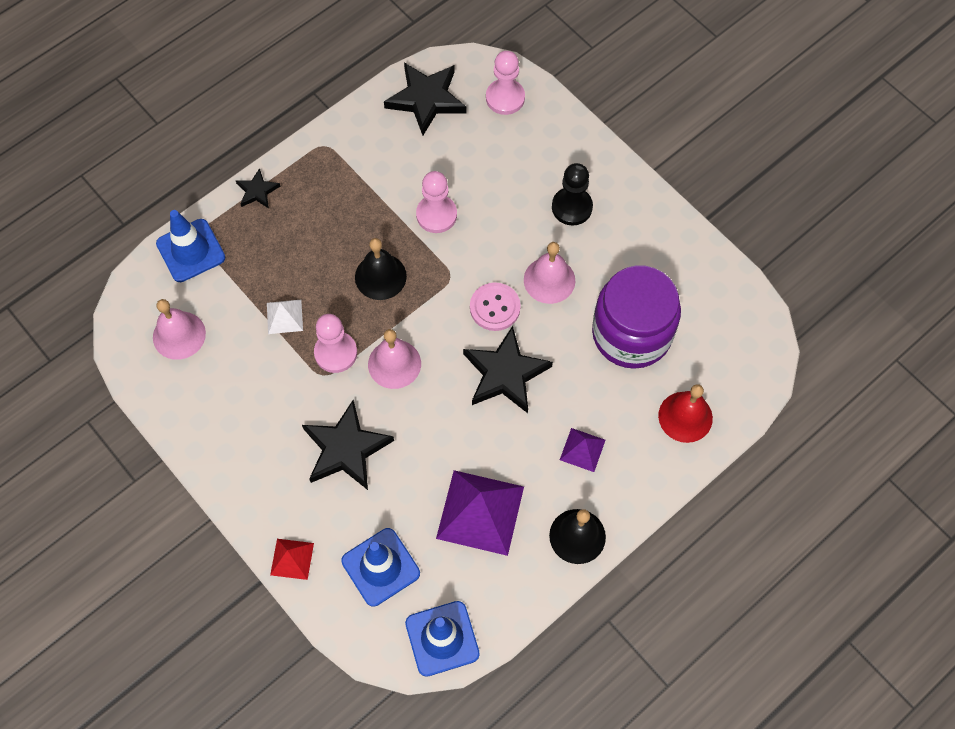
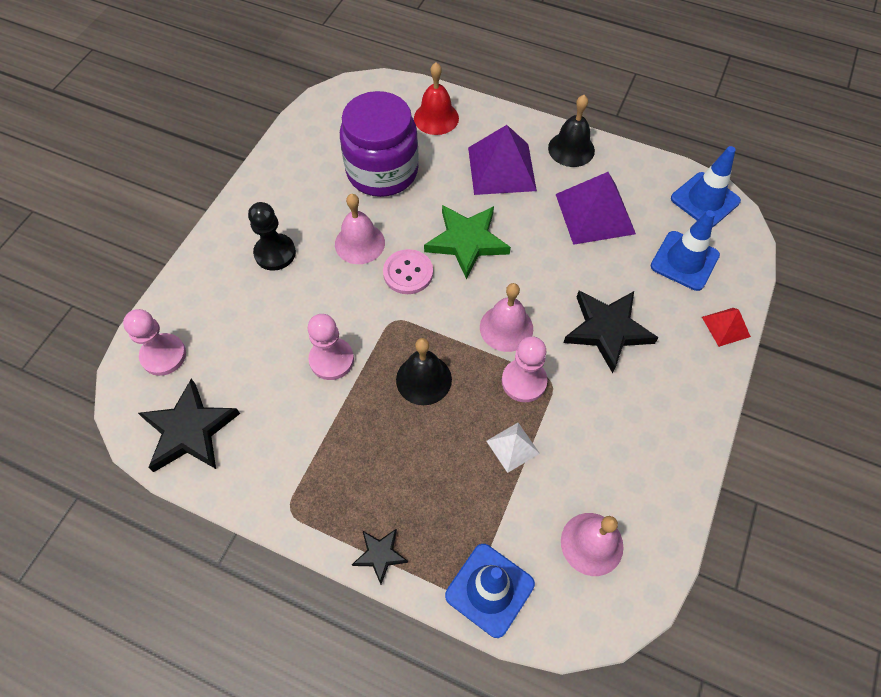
camera: 115 degrees left, 5 degrees down
black star [463,326,553,413] -> green star [424,205,511,279]
purple pyramid [560,428,605,472] -> purple pyramid [468,125,537,195], size x1.97

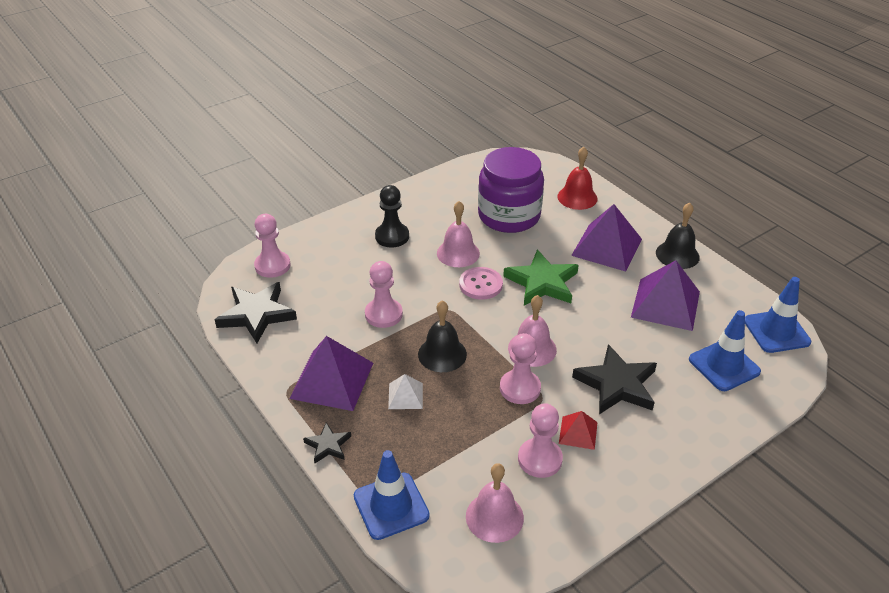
camera: 30 degrees right, 20 degrees down
white pyramid [486,423,540,473] -> white pyramid moved to [388,374,423,409]
red pyramid [702,308,751,347] -> red pyramid moved to [559,411,598,450]
none -> purple pyramid [289,336,373,411]
none -> pink pawn [518,403,563,478]

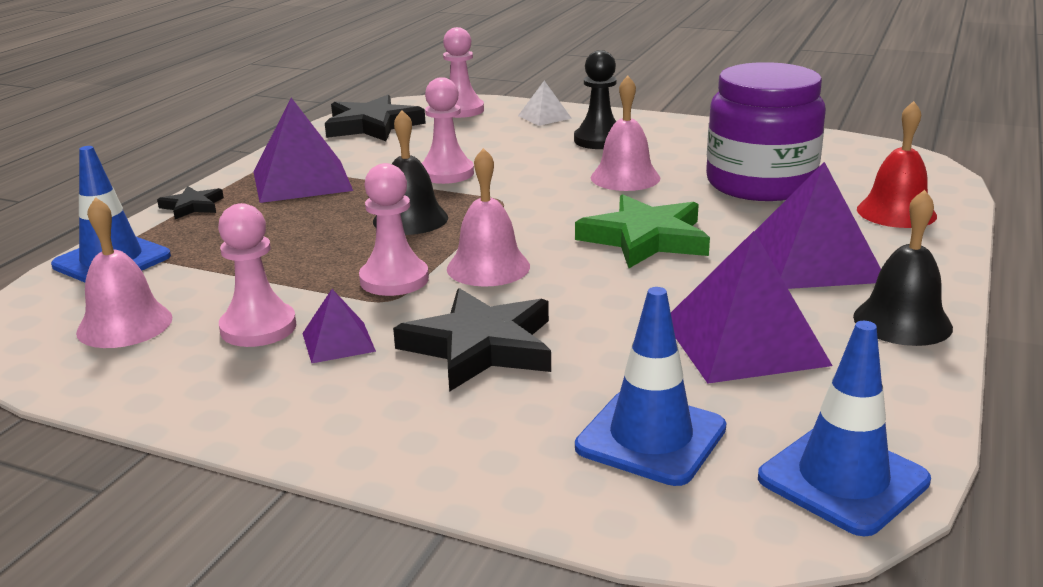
camera: 60 degrees right, 15 degrees down
white pyramid [388,374,423,409] -> white pyramid moved to [518,81,572,126]
pink button [459,267,503,300] -> none
red pyramid [559,411,598,450] -> purple pyramid [302,289,376,363]

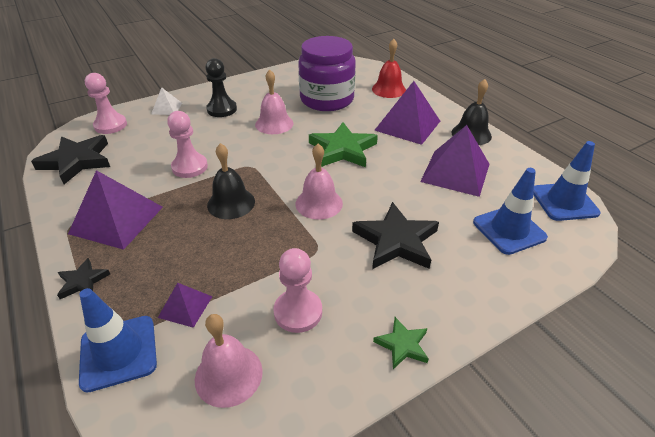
camera: 55 degrees left, 15 degrees up
purple pyramid [302,289,376,363] -> purple pyramid moved to [158,283,213,328]
pink pawn [359,163,429,296] -> none
none -> green star [373,317,429,369]

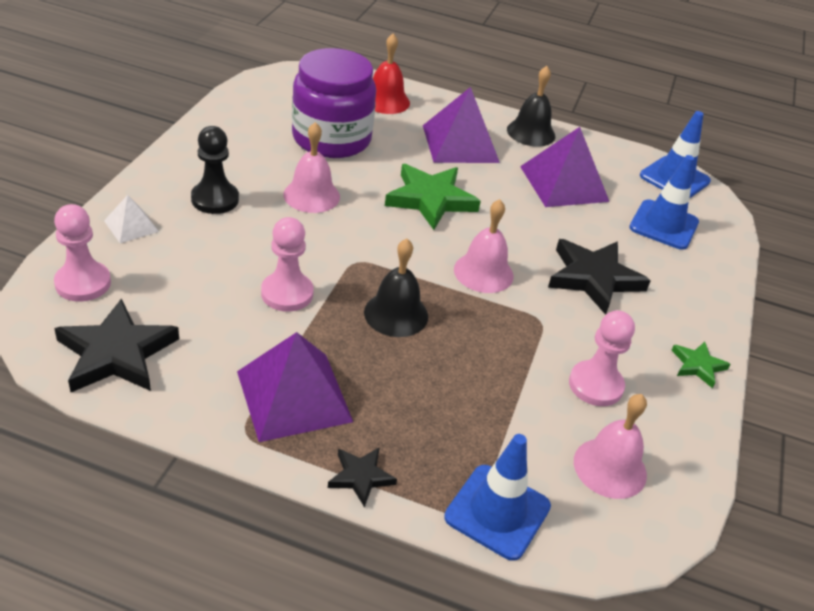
camera: 45 degrees left, 0 degrees up
purple pyramid [158,283,213,328] -> none

